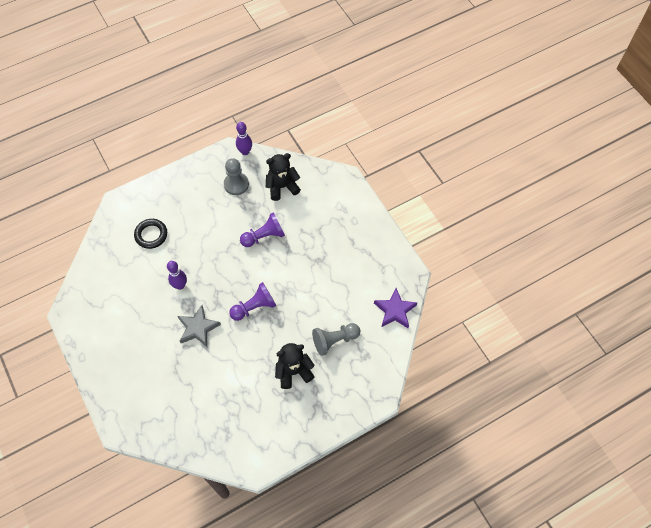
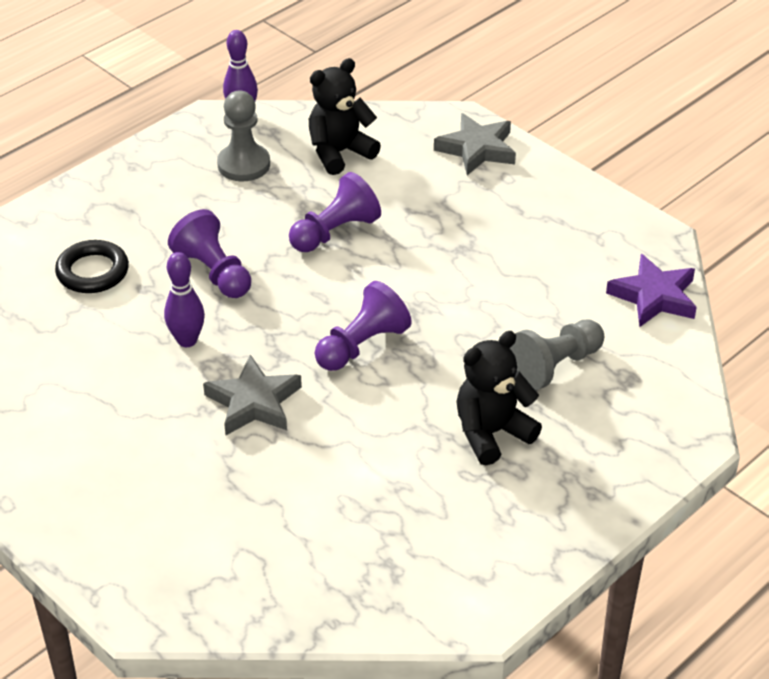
camera: 15 degrees left, 20 degrees down
none -> purple pawn [168,209,251,298]
none -> grey star [434,113,516,175]

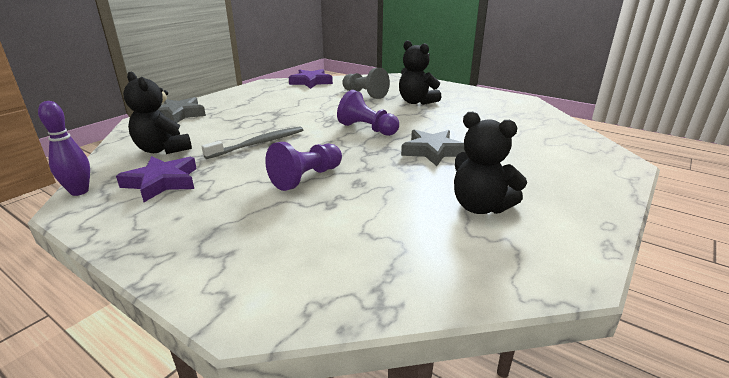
camera: 100 degrees left, 15 degrees down
black ring [55,240,129,293] -> none
purple bowling pin [164,252,205,347] -> none
grey pawn [217,90,270,181] -> purple star [116,156,197,202]
purple pawn [289,172,381,252] -> grey toothbrush [201,126,303,159]
none -> black teddy bear [454,112,527,214]

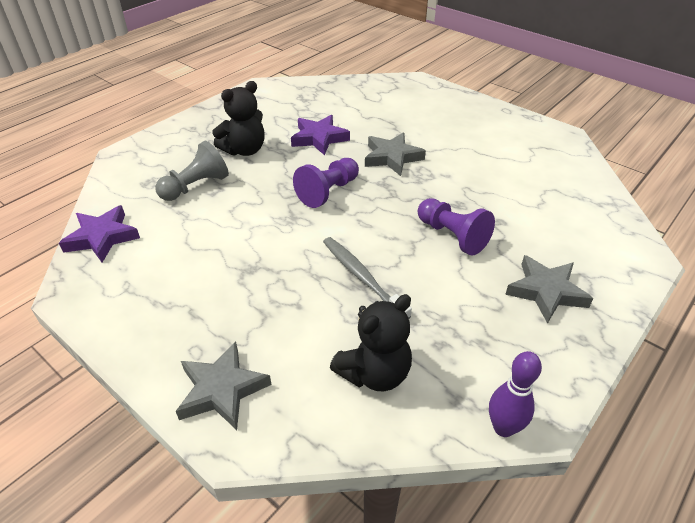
camera: 85 degrees left, 15 degrees up
purple star [116,156,197,202] -> purple star moved to [291,115,350,156]
black teddy bear [454,112,527,214] -> none
none -> grey star [505,255,594,324]

